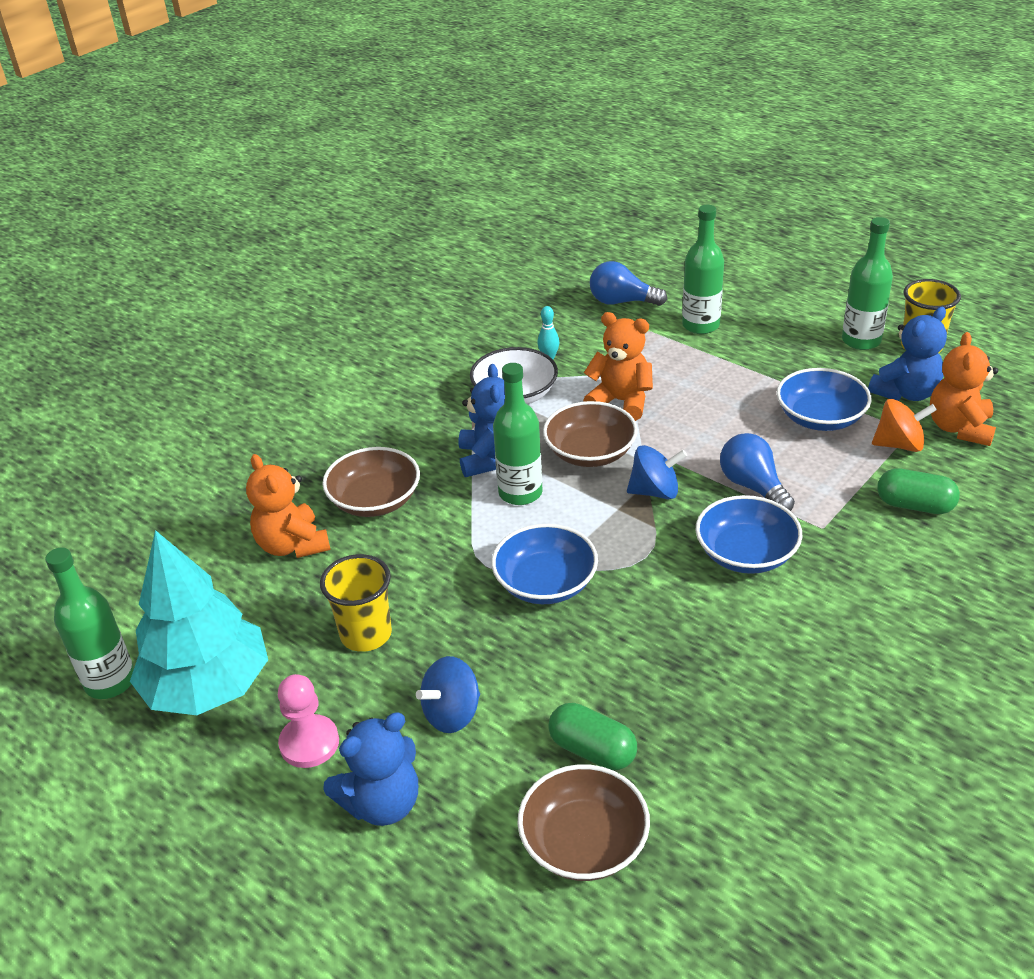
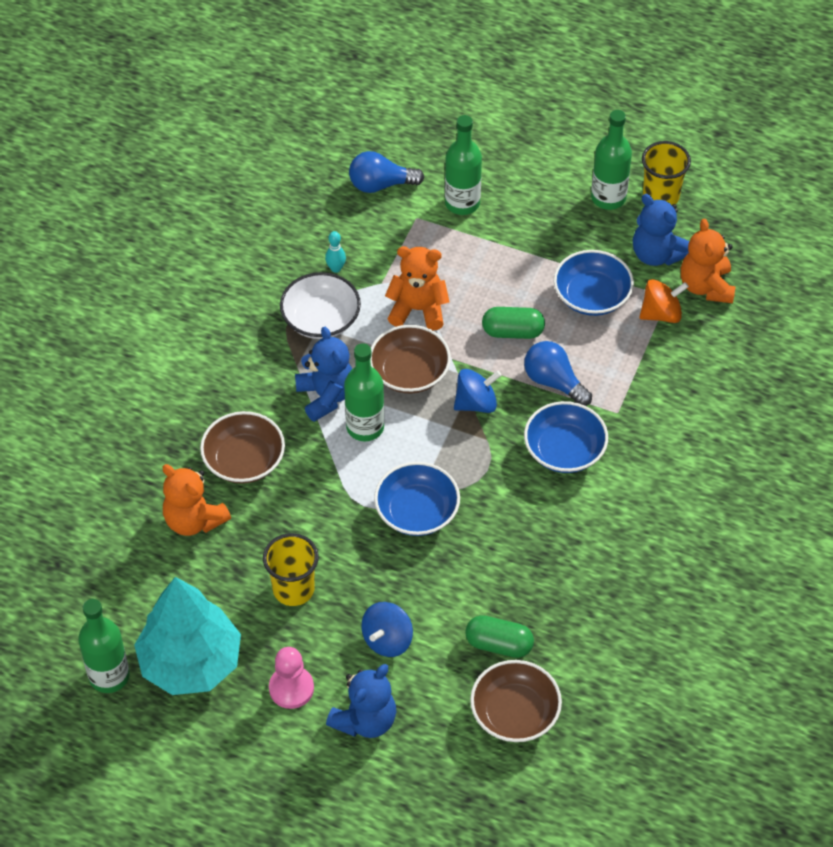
camera: 20 degrees left, 15 degrees up
blue teddy bear [868,307,947,401] -> blue teddy bear turned 105 degrees clockwise [633,194,689,266]
green capsule [877,468,960,514] -> green capsule moved to [482,307,545,339]

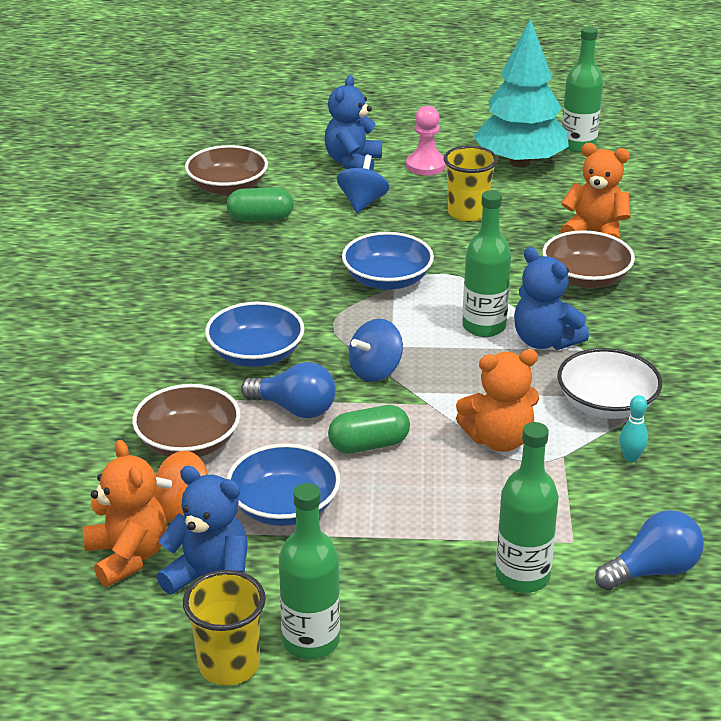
camera: 160 degrees right, 20 degrees down
brown bowl [370,325,451,394] -> brown bowl moved to [132,384,241,457]

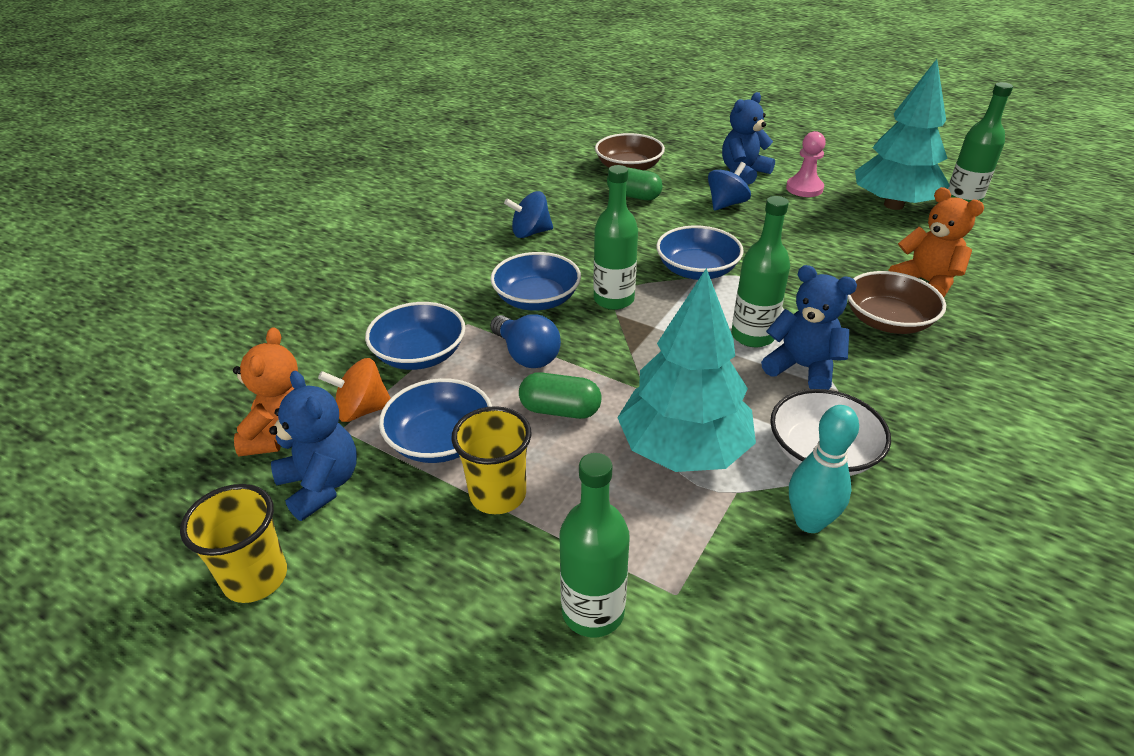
camera: 30 degrees right, 5 degrees up
brown bowl [132,384,241,457] -> blue bowl [365,302,465,370]
green bottle [279,483,340,659] -> green bottle moved to [593,165,638,310]
blue spinning top [349,319,403,382] -> blue spinning top moved to [504,191,553,238]
yellow cup [443,145,498,222] -> yellow cup moved to [451,406,532,514]
orange teddy bear [456,349,539,452] -> turquoise tree [617,268,756,472]
blue teddy bear [514,247,589,350] -> blue teddy bear turned 135 degrees clockwise [761,265,857,390]
blue light bulb [595,510,704,591] -> none
turquoise bowling pin [619,395,648,462] -> turquoise bowling pin [789,405,859,533], size x1.76

